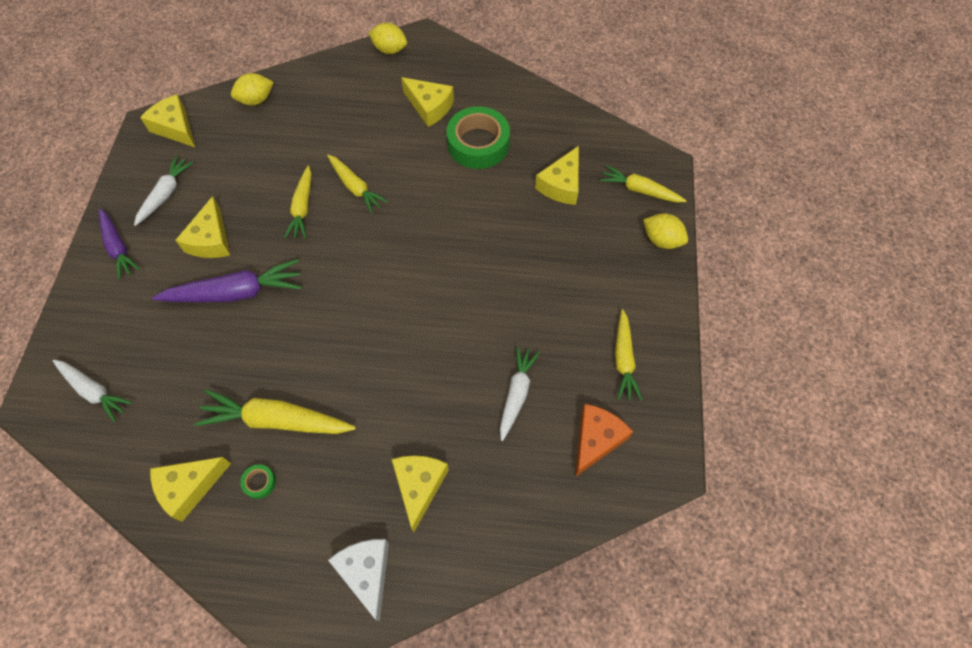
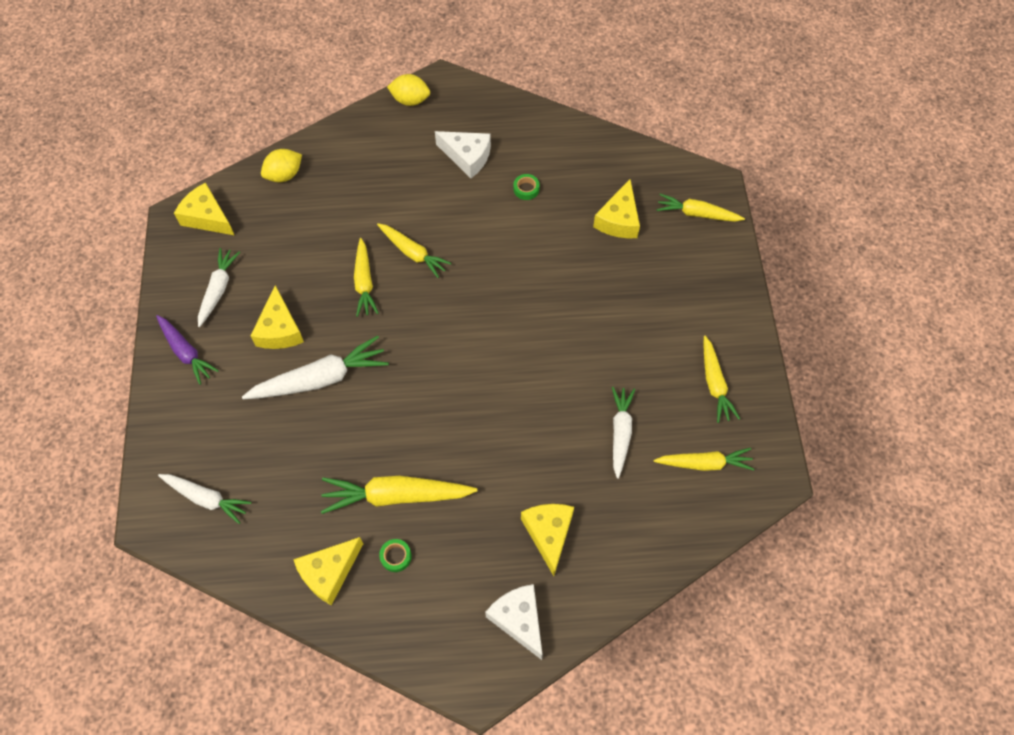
camera: 10 degrees left, 0 degrees up
purple carrot [152,259,302,302] -> white carrot [242,335,389,399]
yellow cheese [401,77,454,127] -> white cheese [435,131,491,178]
green tape [446,106,510,169] -> green tape [514,174,540,200], size x0.41
orange cheese [575,404,633,477] -> yellow carrot [654,448,754,471]
yellow lemon [643,213,688,249] -> none

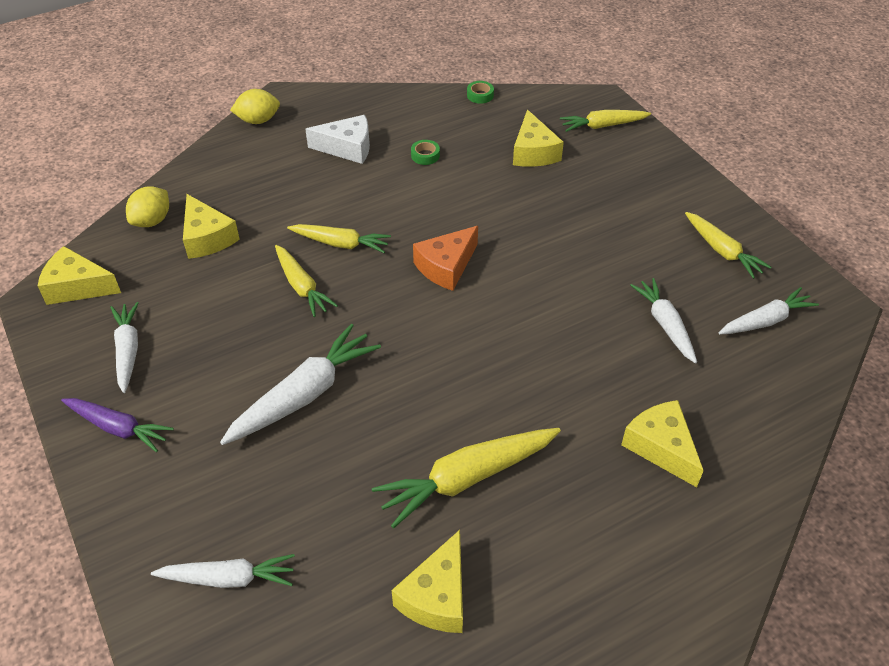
camera: 25 degrees left, 15 degrees down
yellow cheese [250,285,304,349] -> yellow cheese moved to [183,194,240,259]
green tape [379,539,412,572] -> green tape moved to [467,81,494,104]
white cheese [485,584,543,660] -> none
yellow carrot [654,448,754,471] -> white carrot [719,287,819,334]
none -> orange cheese [413,226,478,291]

